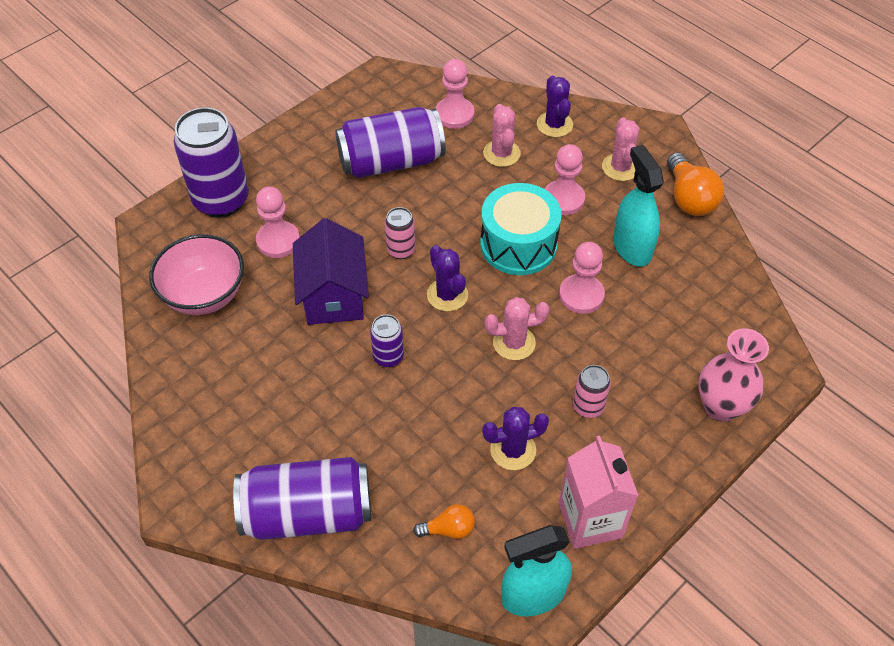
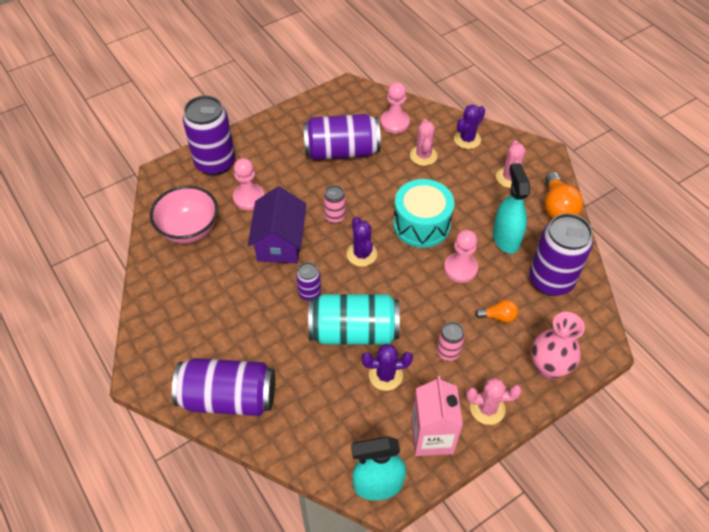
camera: 10 degrees right, 0 degrees up
orange light bulb [413,504,475,539] -> orange light bulb moved to [475,300,518,323]
pink cactus [485,297,549,360] -> pink cactus moved to [466,378,522,425]
purple cactus [537,76,573,137] -> purple cactus turned 45 degrees clockwise [454,104,485,149]
pink pawn [545,144,585,215] -> none
none -> turquoise can [308,294,400,345]
none -> purple can [529,213,593,296]

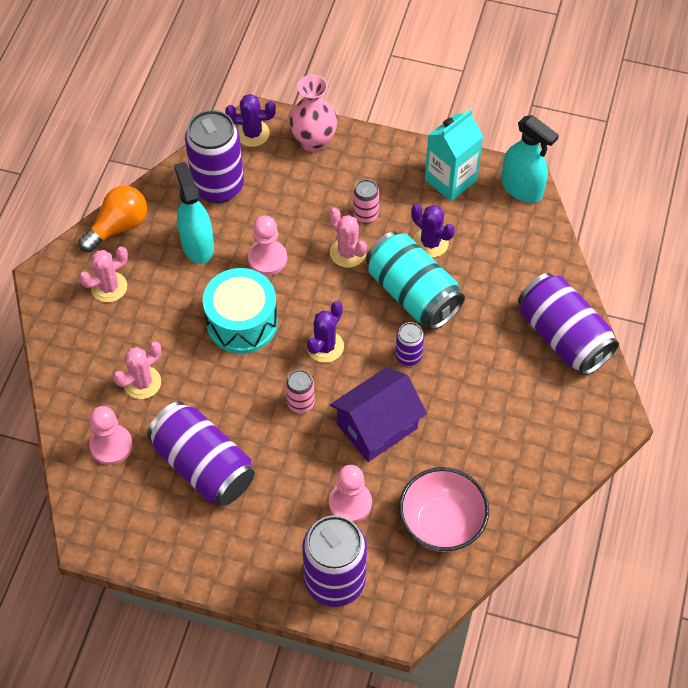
camera: 130 degrees left, 5 degrees up
pink carton [411,376,463,456] -> turquoise carton [425,109,484,201]
purple cactus [454,104,485,149] -> purple cactus moved to [225,94,276,147]
pink cactus [466,378,522,425] -> pink cactus moved to [329,208,367,268]
orange light bulb [475,300,518,323] -> none
turquoise spray bottle [493,163,530,254] -> turquoise spray bottle turned 120 degrees clockwise [174,162,214,264]

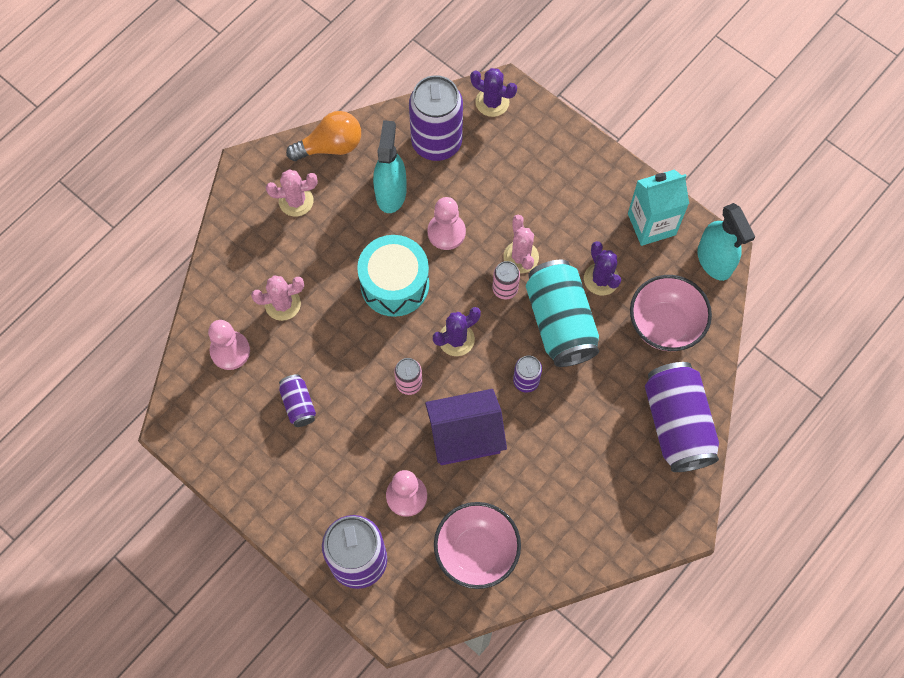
camera: 25 degrees right, 10 degrees up
purple can [147,401,255,506] -> purple can [279,374,316,427], size x0.48
pink vase [290,75,337,153] -> none
pink can [353,179,379,223] -> pink can moved to [492,261,520,299]
none -> pink bowl [630,275,712,351]

